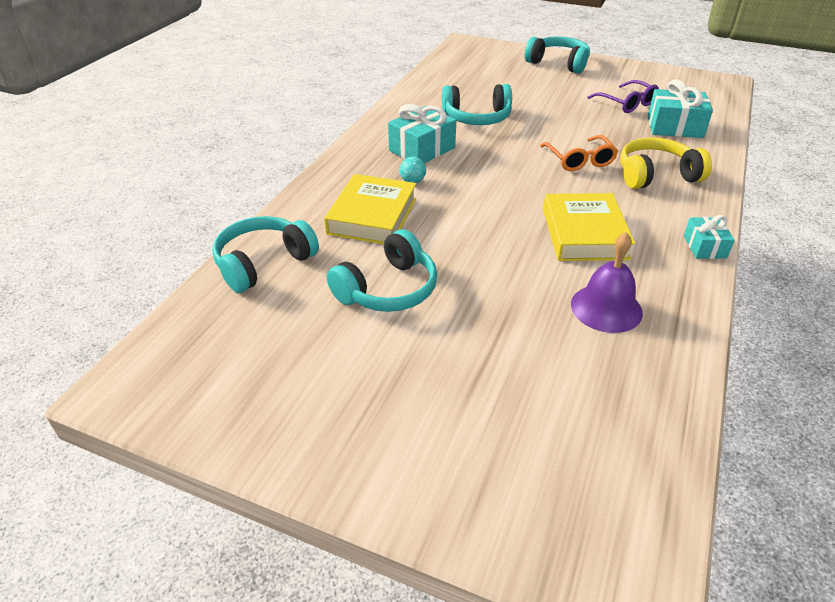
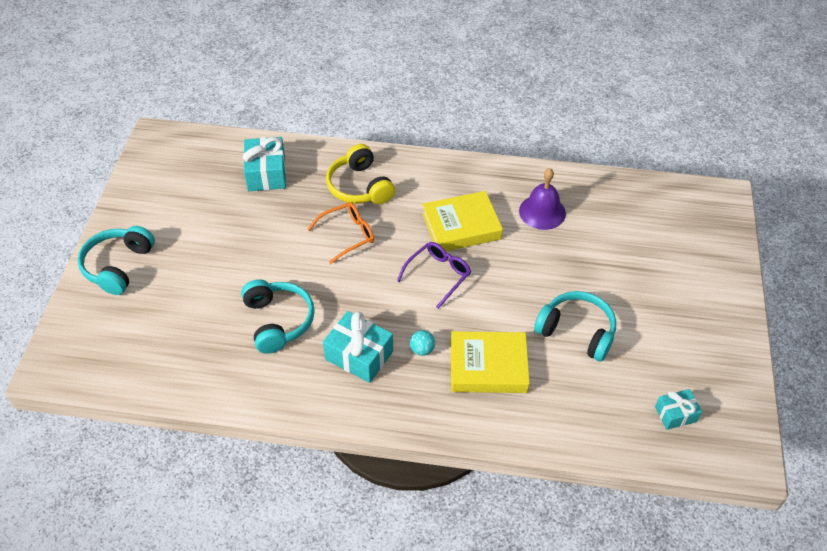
camera: 105 degrees left, 10 degrees up
turquoise headphones [212,216,319,293] -> none
purple glasses [587,80,659,113] -> purple glasses moved to [397,242,471,309]
turquoise gift [684,215,735,259] -> turquoise gift moved to [655,389,702,430]

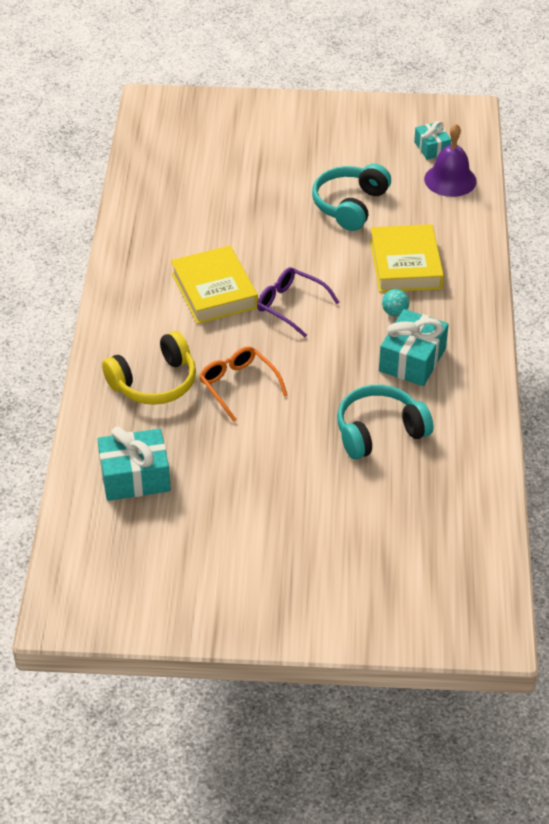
camera: 95 degrees left, 5 degrees down
turquoise headphones [78,226,155,295] -> none
purple bell [519,168,566,230] -> purple bell moved to [424,124,477,197]

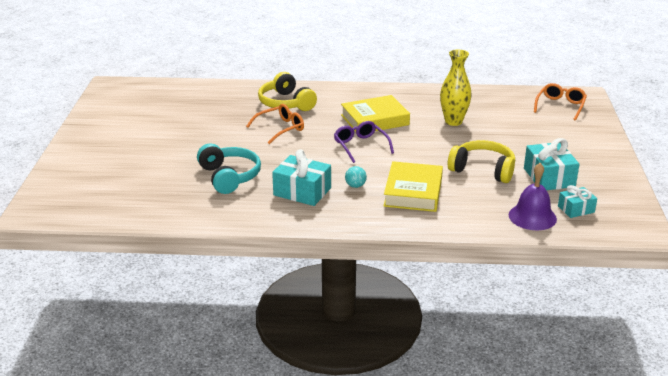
camera: 90 degrees right, 15 degrees down
turquoise gift [98,427,171,501] -> turquoise gift moved to [524,138,579,190]
purple glasses [257,267,340,337] -> purple glasses turned 60 degrees counterclockwise [334,121,394,163]
turquoise headphones [312,164,391,231] -> yellow headphones [448,140,515,183]
yellow book [370,224,444,292] -> yellow book turned 75 degrees counterclockwise [383,161,443,212]
none -> yellow vase [440,50,472,126]
none -> orange glasses [534,83,587,121]

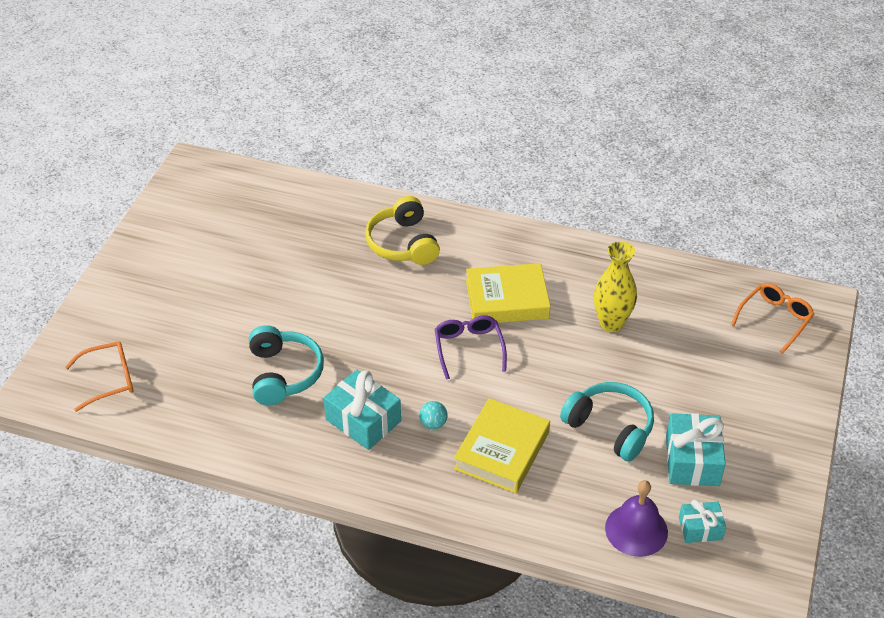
camera: 15 degrees right, 15 degrees up
orange glasses [246,104,304,144] -> orange glasses moved to [65,341,134,412]
yellow headphones [448,140,515,183] -> turquoise headphones [560,382,654,462]

